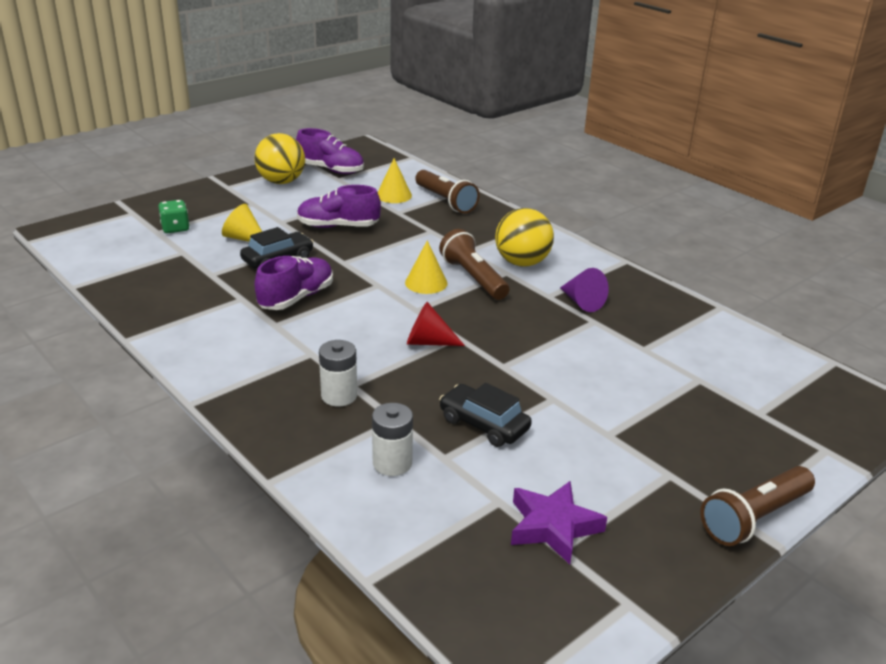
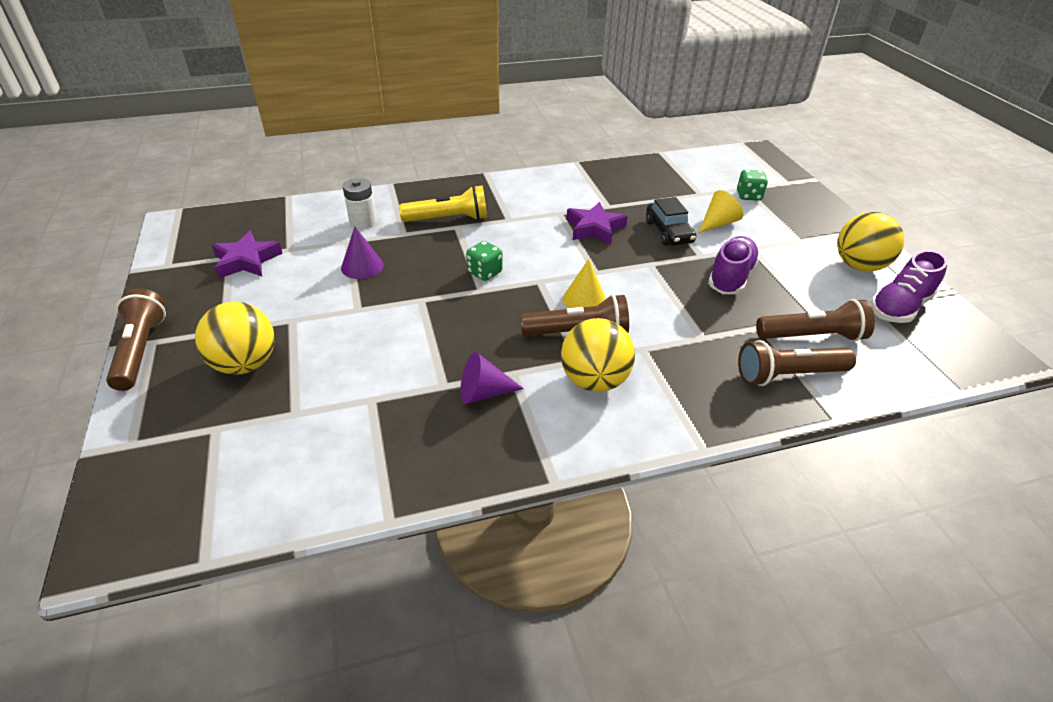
camera: 115 degrees right, 10 degrees up
purple shoe [254,256,333,310] -> purple star [566,202,628,245]
white battery [319,340,357,406] -> yellow flashlight [399,185,487,222]
yellow cone [378,158,412,203] -> brown flashlight [756,299,875,342]
red cone [407,302,465,346] -> green dice [466,241,503,281]
black car [439,383,532,447] -> purple cone [341,226,383,279]
none -> yellow ball [195,302,275,375]

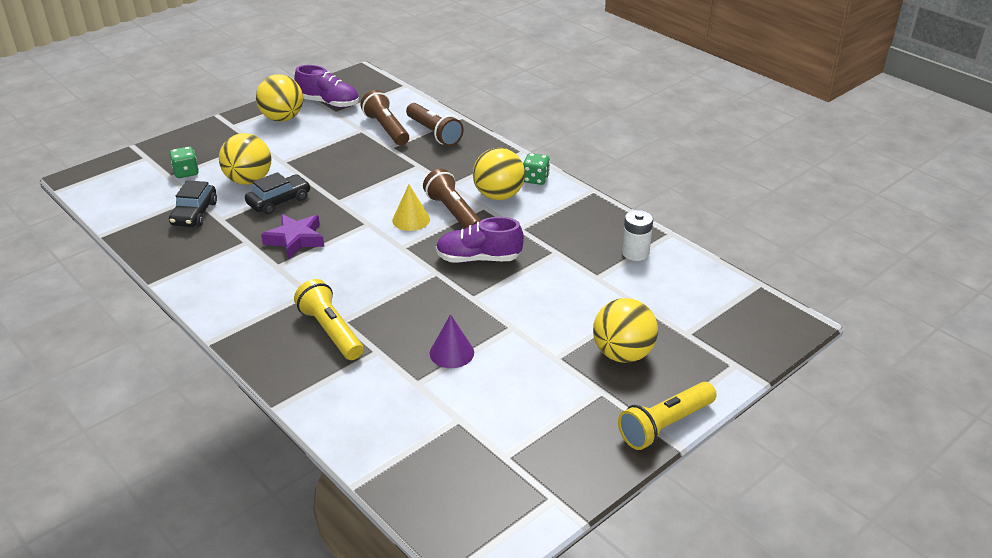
camera: 115 degrees left, 5 degrees down
brown flashlight [106,288,166,391] -> yellow flashlight [618,382,717,450]
purple star [212,231,283,278] -> none
white battery [343,178,377,229] -> white battery moved to [622,210,653,261]
purple cone [461,352,524,404] -> none
green dice [466,241,503,281] -> green dice moved to [523,153,550,185]
yellow cone [699,190,743,233] -> yellow ball [219,133,271,185]
purple shoe [708,236,760,294] -> purple shoe moved to [436,217,524,263]
none -> black car [169,180,217,227]

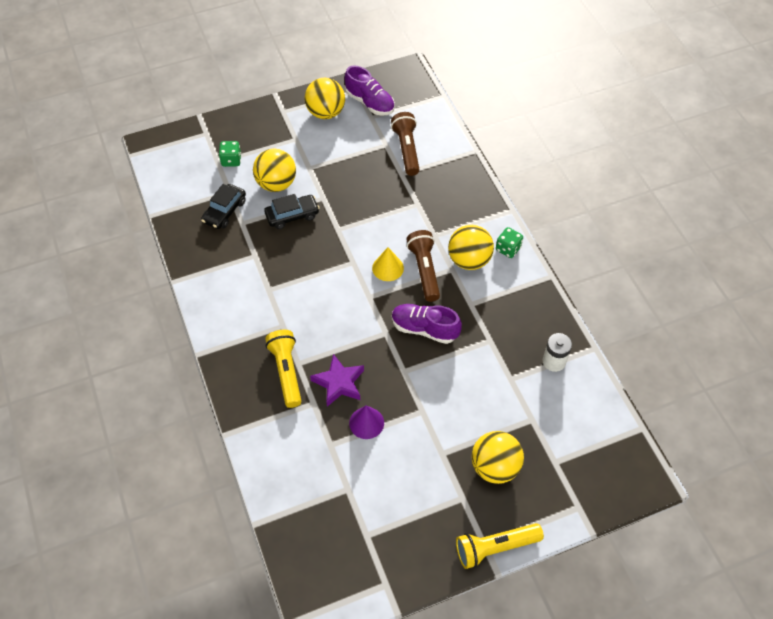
camera: 20 degrees right, 20 degrees up
purple star [261,214,324,259] -> purple star moved to [310,354,364,407]
brown flashlight [406,103,464,146] -> none

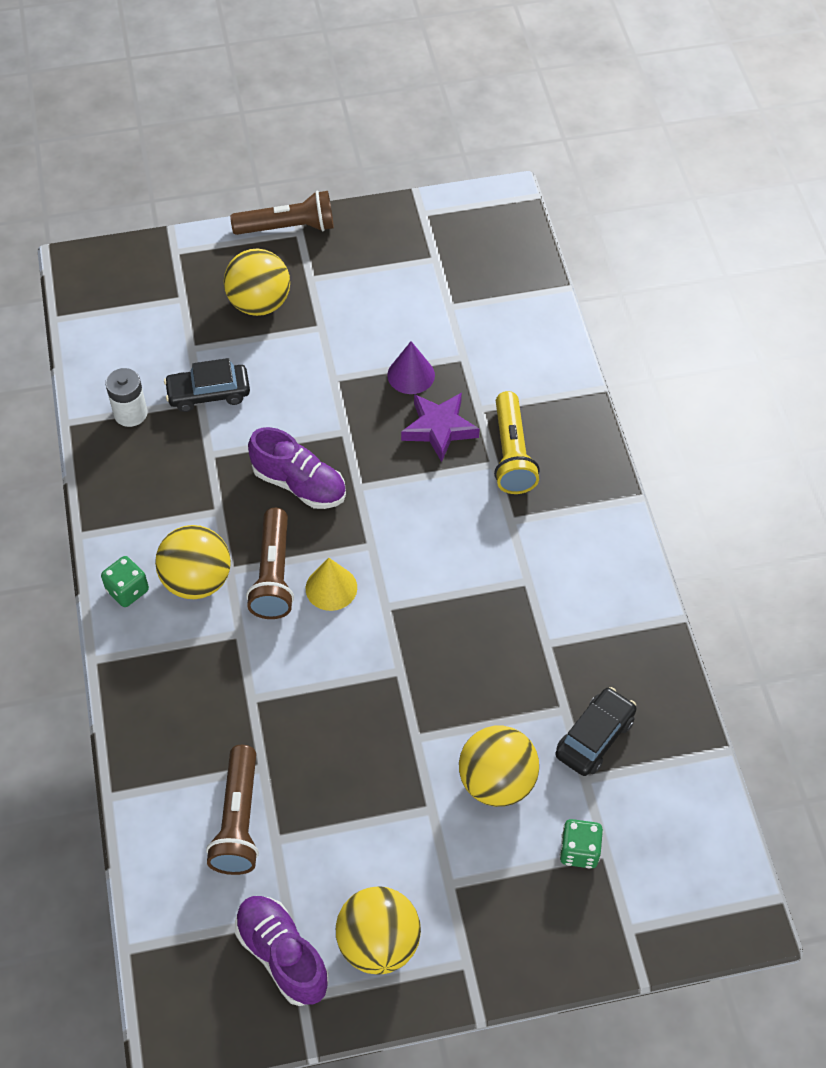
camera: 170 degrees left, 0 degrees up
black car [264,194,320,229] -> black car moved to [164,358,250,412]
yellow flashlight [456,523,544,569] -> brown flashlight [230,191,334,235]

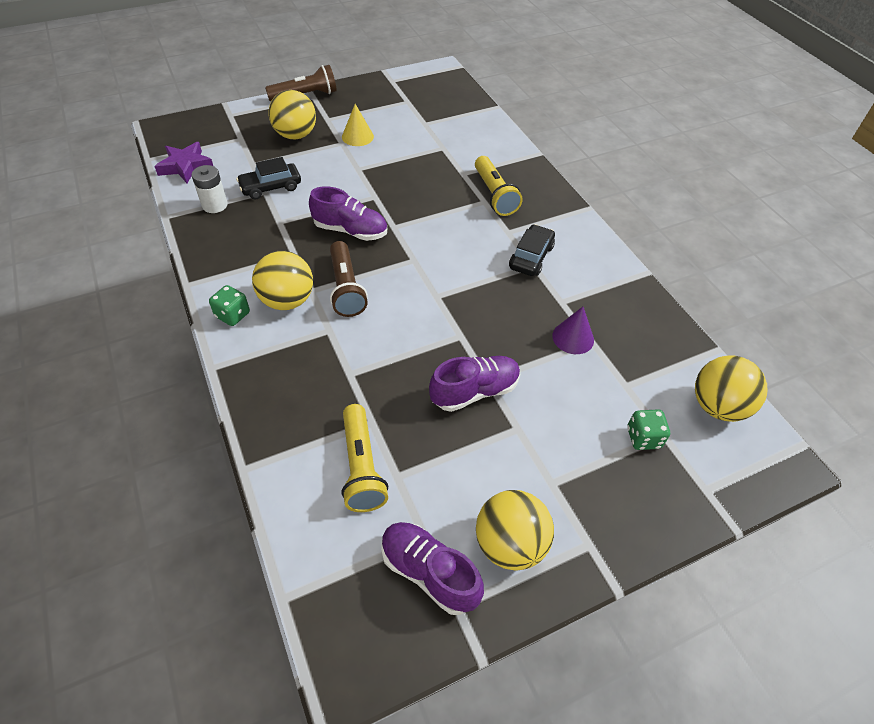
camera: 15 degrees left, 5 degrees down
brown flashlight [206,745,259,875] -> yellow flashlight [342,404,388,512]
yellow cone [306,558,357,611] -> yellow cone moved to [342,104,374,146]
purple cone [387,341,435,394] -> purple cone moved to [552,307,594,354]
purple star [401,393,479,462] -> purple star moved to [154,142,213,183]
yellow ball [459,726,539,807] -> yellow ball moved to [695,355,767,422]
black car [555,687,636,776] -> black car moved to [509,224,555,276]
none -> purple shoe [429,356,520,412]

